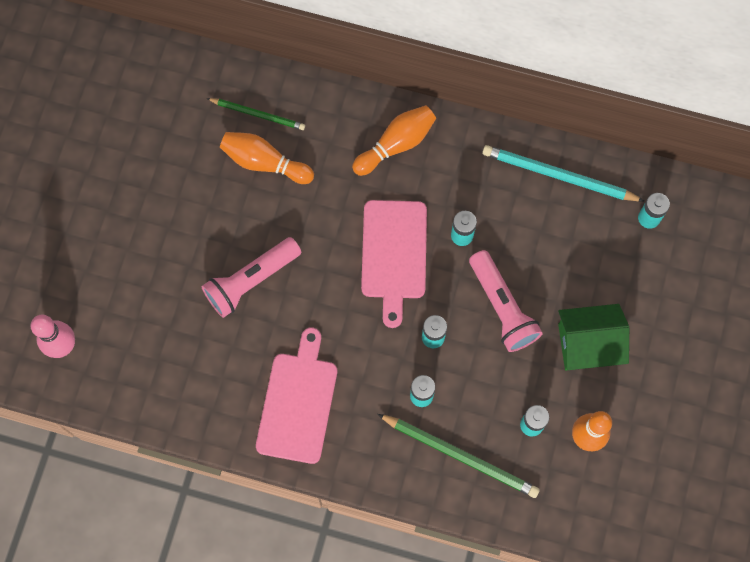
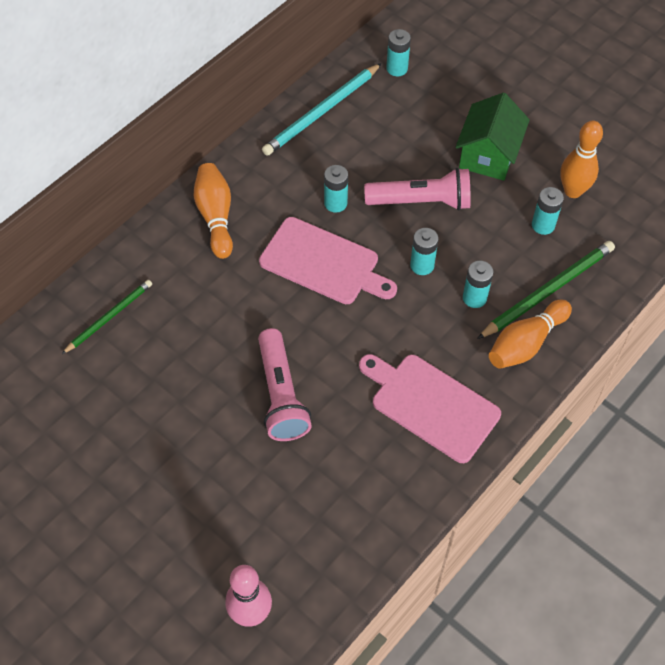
camera: 65 degrees left, 15 degrees down
orange bowling pin [220,132,314,184] -> orange bowling pin moved to [489,299,572,369]

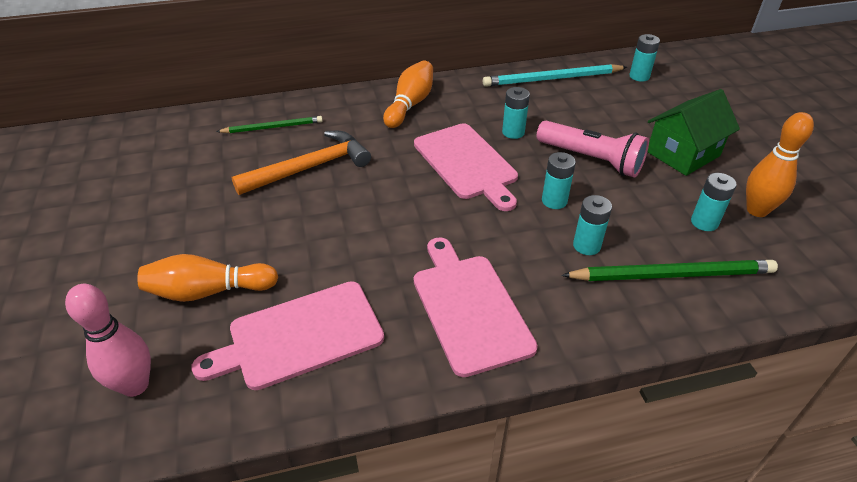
camera: 35 degrees right, 15 degrees down
pink flashlight [258,328,312,441] -> none
orange bowling pin [489,299,572,369] -> orange bowling pin moved to [137,254,278,302]
none -> pink cutting board [191,281,384,390]
none -> orange hammer [231,131,371,195]

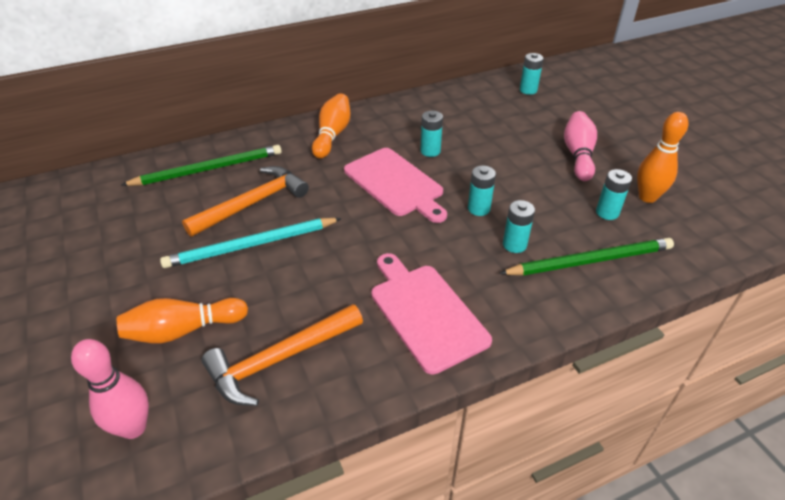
camera: 10 degrees left, 0 degrees up
pink cutting board [191,281,384,390] -> orange hammer [201,304,363,406]
green pencil [216,116,323,133] -> green pencil [121,145,282,186], size x1.60
turquoise pencil [483,64,627,87] -> turquoise pencil moved to [160,218,342,268]
pink flashlight [537,121,649,178] -> none
green house [648,89,740,176] -> pink bowling pin [564,111,597,181]

